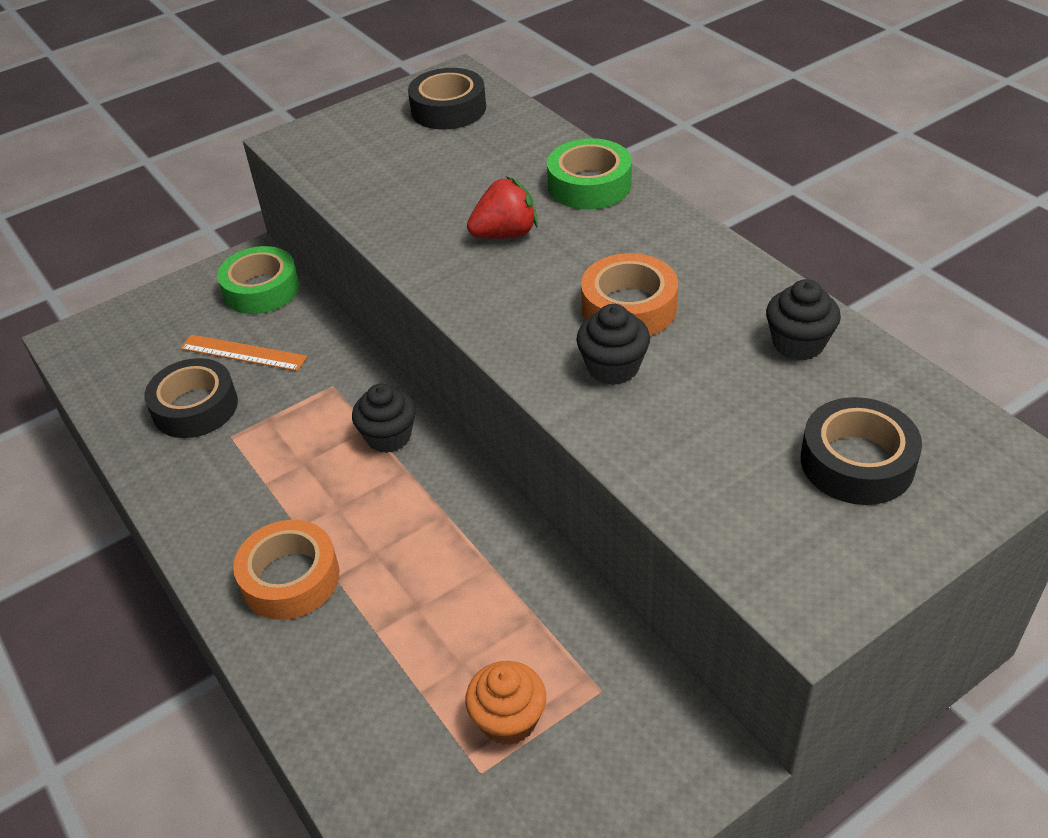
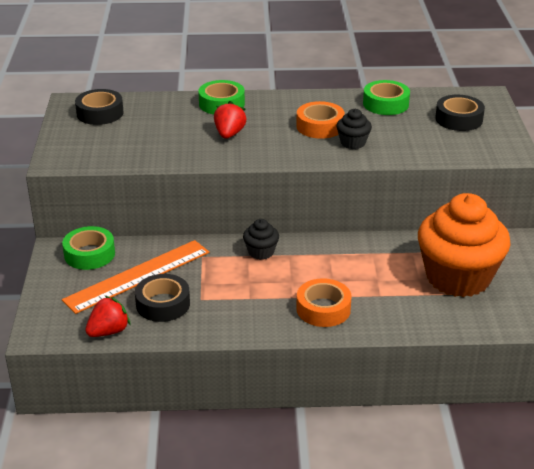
camera: 60 degrees left, 10 degrees down
orange ruler [180,334,307,371] -> orange ruler [62,240,209,314], size x1.86
orange cupcake [465,661,546,745] -> orange cupcake [418,193,511,297], size x2.40
black cupcake [766,279,841,360] -> green tape [363,80,410,115]
none -> red strawberry [85,296,131,337]

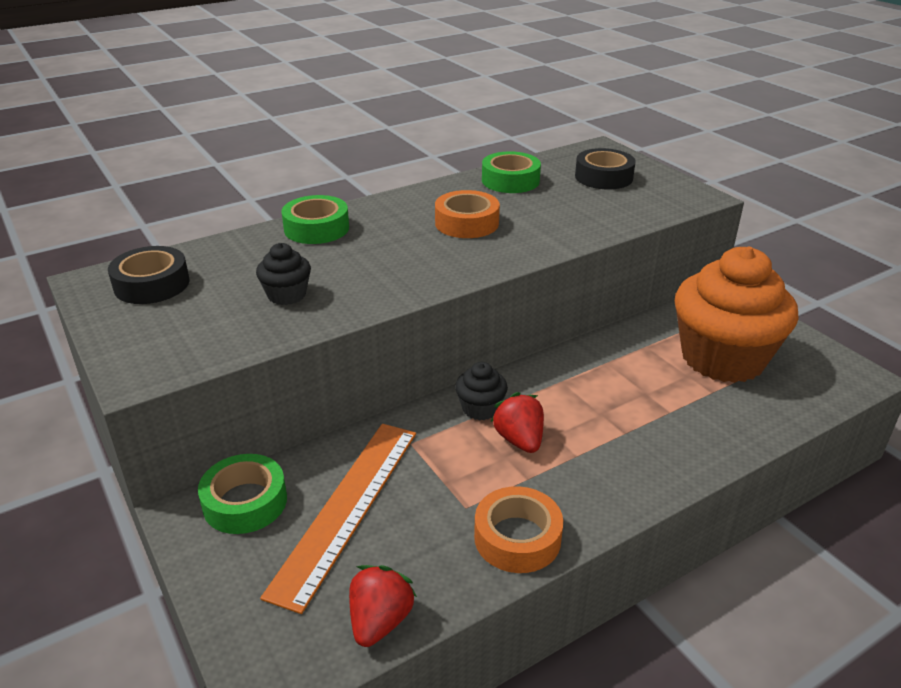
camera: 30 degrees left, 0 degrees up
black tape [135,274,190,322] -> none
red strawberry [214,101,247,139] -> red strawberry moved to [491,392,544,453]
orange tape [296,278,352,327] -> orange tape moved to [474,486,563,573]
black cupcake [336,109,372,149] -> black cupcake moved to [256,243,311,305]

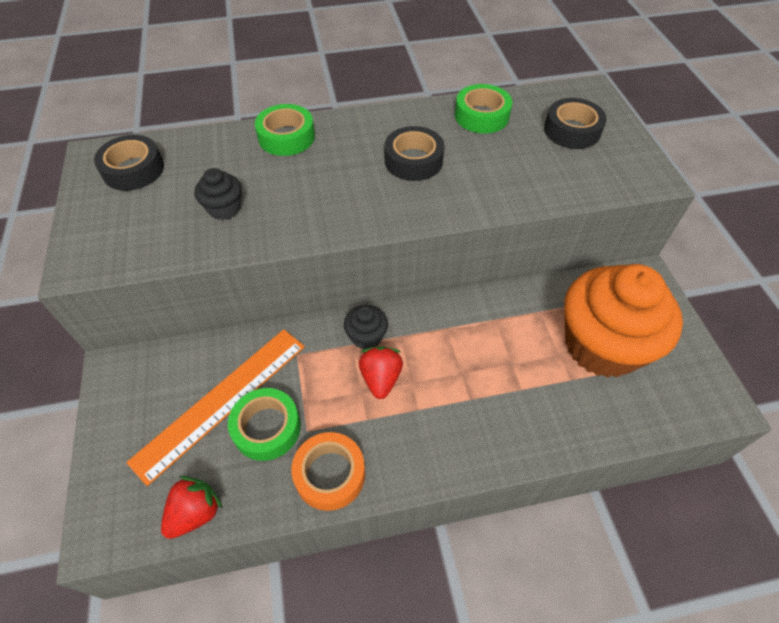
camera: 20 degrees right, 20 degrees up
green tape [198,454,287,534] -> green tape moved to [228,388,301,461]
orange tape [435,190,500,238] -> black tape [385,126,445,181]

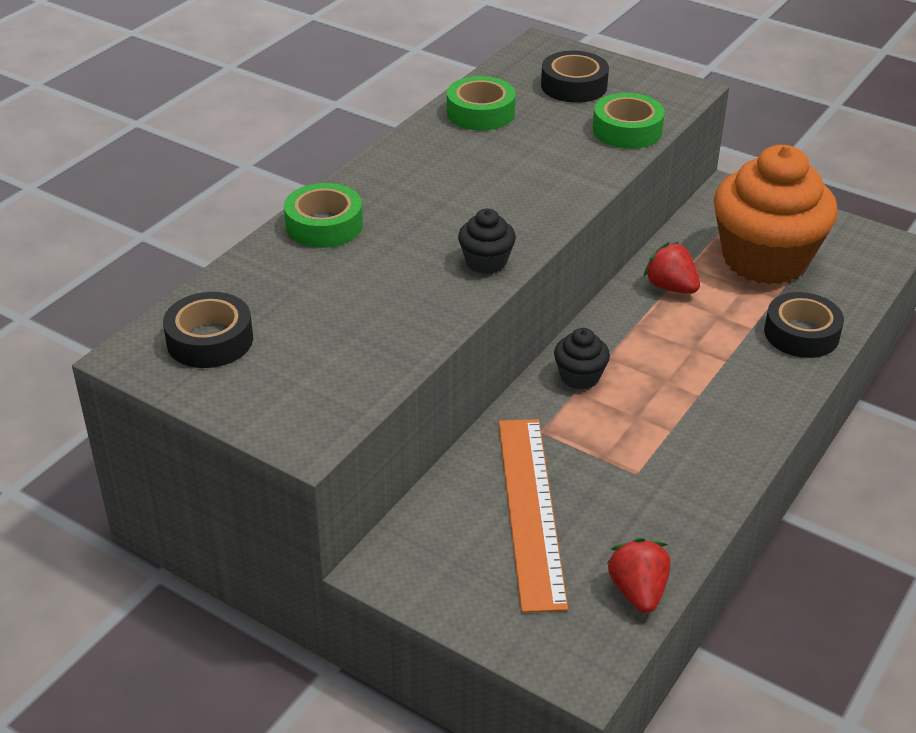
camera: 45 degrees left, 15 degrees down
black cupcake [195,168,242,220] -> black cupcake moved to [458,209,516,274]
green tape [228,388,301,461] -> green tape moved to [593,93,665,149]
orange tape [291,432,365,511] -> none
red strawberry [359,346,403,399] -> red strawberry moved to [644,242,700,294]
black tape [385,126,445,181] -> black tape moved to [764,292,844,358]

